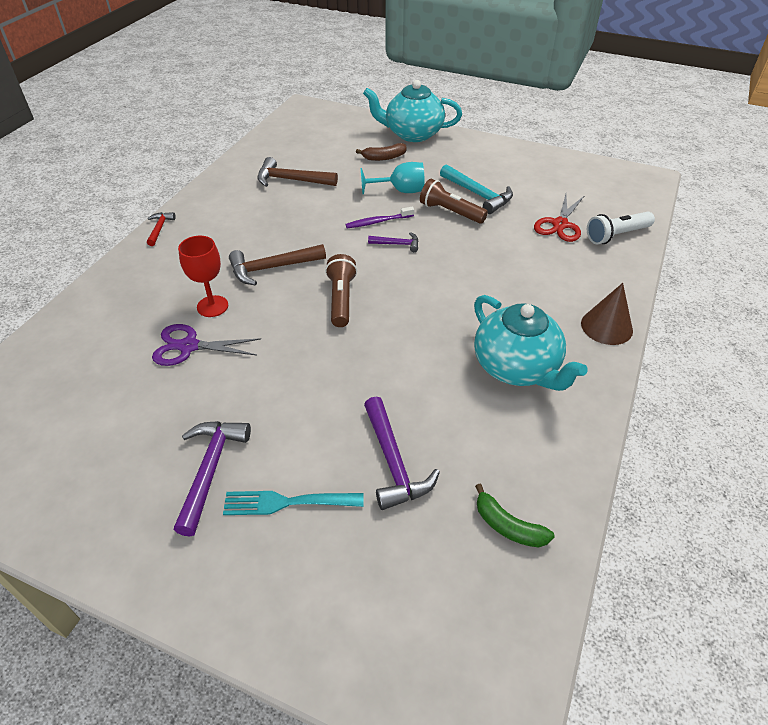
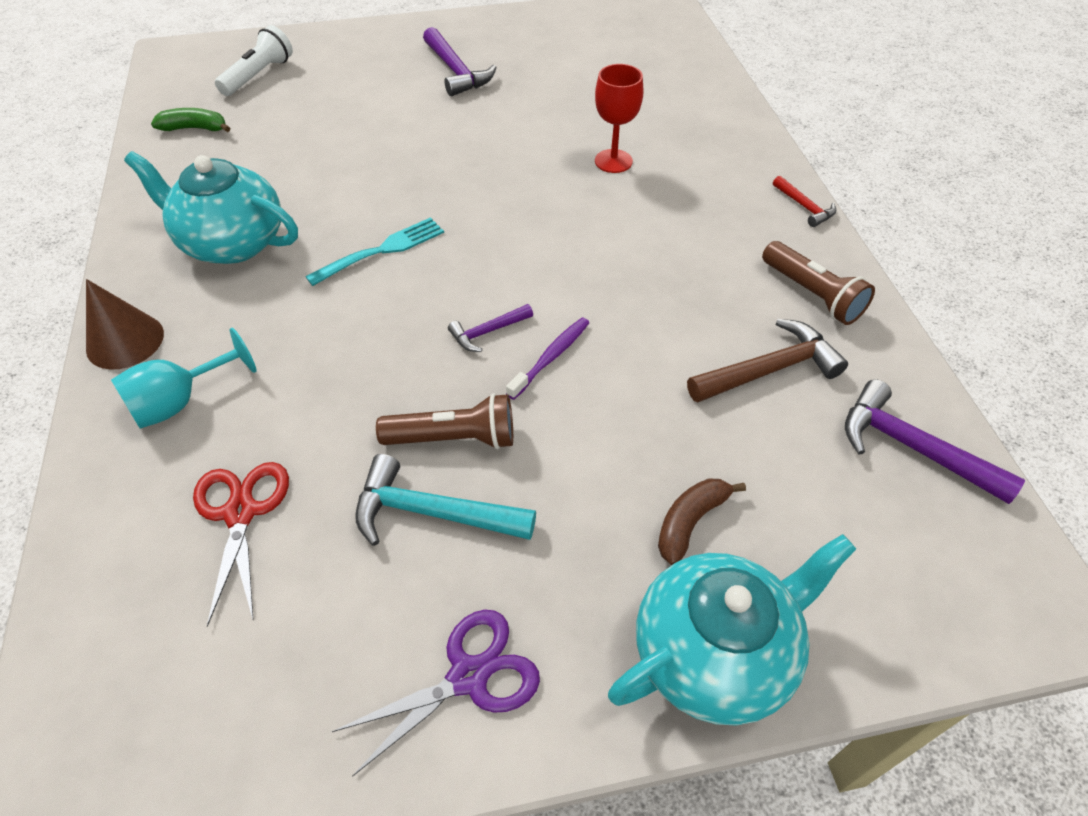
camera: 145 degrees right, 5 degrees up
purple scissors [152,324,261,366] -> purple scissors moved to [332,610,540,776]
turquoise fork [223,491,364,515] -> turquoise fork moved to [305,217,444,286]
brown hammer [229,244,326,286] -> none
brown flashlight [325,254,357,327] -> brown flashlight moved to [762,241,875,325]
turquoise goblet [361,162,425,195] -> turquoise goblet moved to [111,328,257,429]
purple hammer [364,397,440,510] -> purple hammer moved to [845,379,1025,504]
white flashlight [587,212,655,244] -> white flashlight moved to [215,25,293,96]

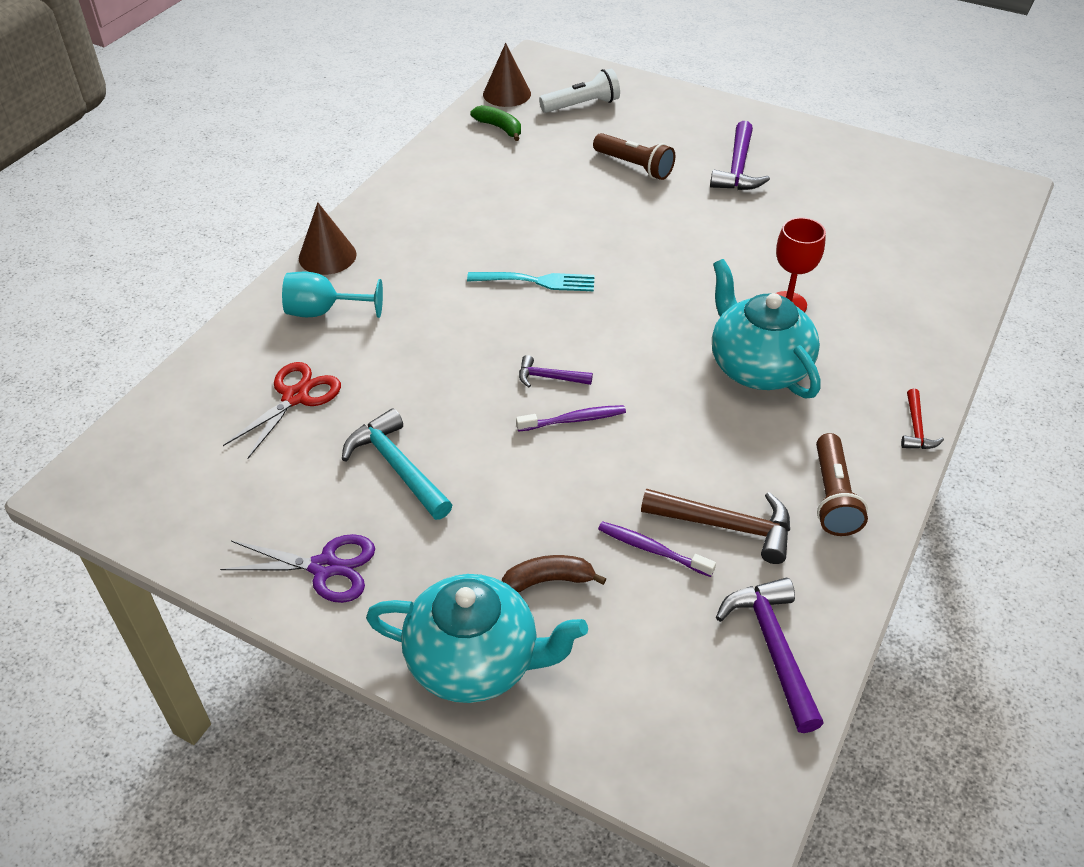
camera: 40 degrees right, 5 degrees down
turquoise teapot [124,151,298,264] -> turquoise teapot moved to [712,259,820,399]
brown flashlight [376,393,513,449] -> brown flashlight moved to [593,133,675,180]
none -> brown cone [483,43,531,107]
none -> purple toothbrush [598,521,716,577]

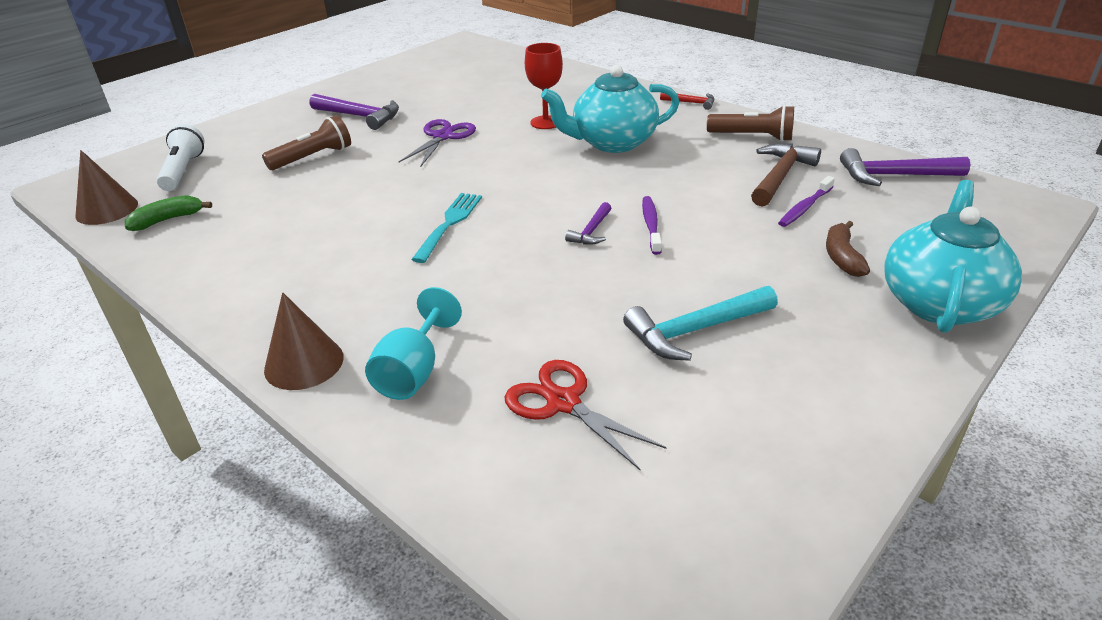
camera: 75 degrees left, 10 degrees down
purple scissors [220,534,375,603] -> purple scissors moved to [399,119,476,167]

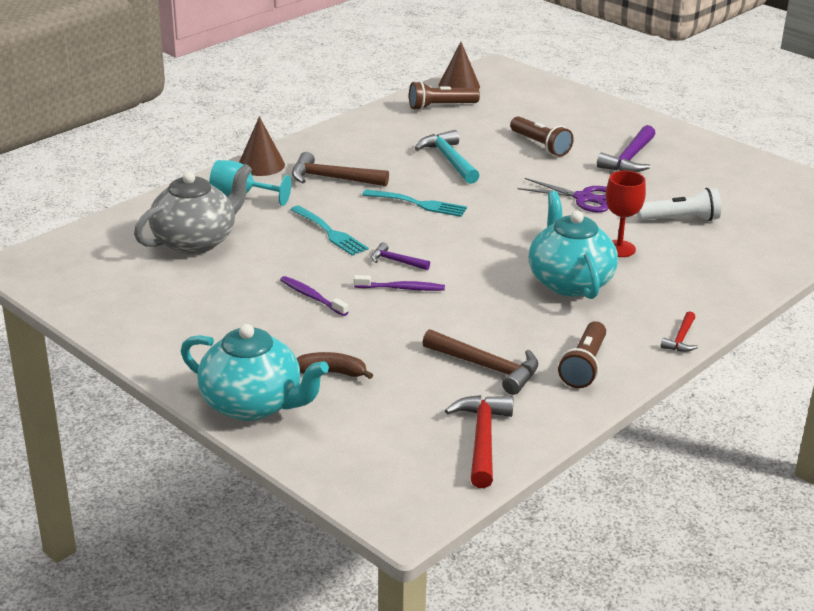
camera: 90 degrees right, 5 degrees down
green banana [125,195,212,231] -> brown flashlight [409,81,480,110]
white flashlight [156,124,204,191] -> white flashlight moved to [637,188,721,221]
red scissors [504,360,666,470] -> grey teapot [134,164,252,254]
turquoise hammer [623,286,778,361] -> turquoise hammer moved to [415,130,480,184]
purple toothbrush [778,176,835,227] -> purple toothbrush moved to [280,276,348,316]
purple hammer [840,148,971,186] -> red hammer [445,395,513,488]
none -> turquoise fork [290,205,369,256]
none -> brown hammer [292,152,389,186]

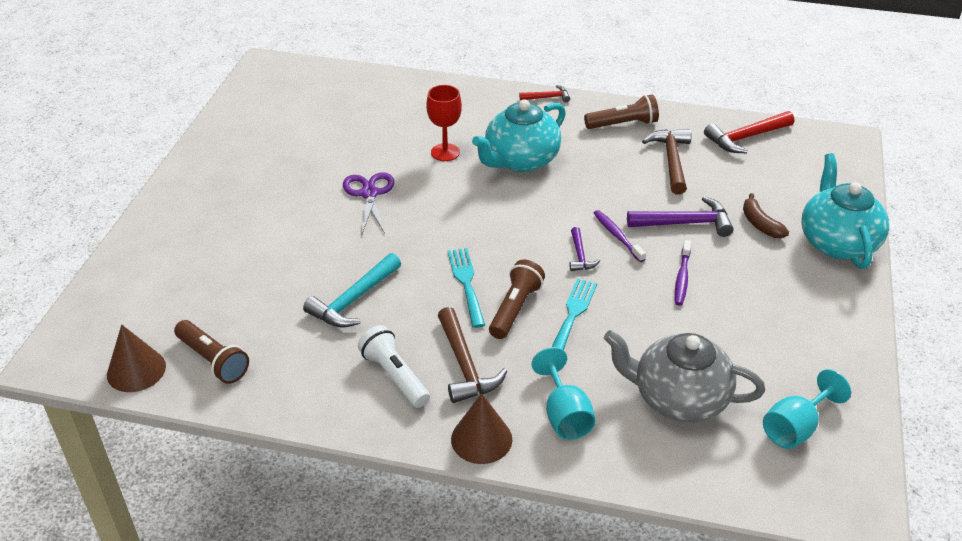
camera: 120 degrees left, 10 degrees up
brown flashlight [510,116,574,157] -> brown flashlight moved to [489,260,545,339]
purple hammer [597,125,655,172] -> purple hammer moved to [627,196,734,237]
white flashlight [637,188,721,221] -> white flashlight moved to [358,325,430,408]
none -> turquoise goblet [763,369,851,449]

